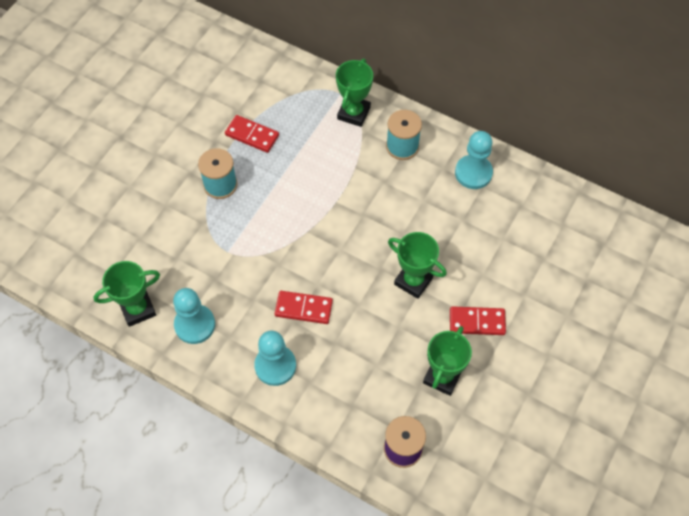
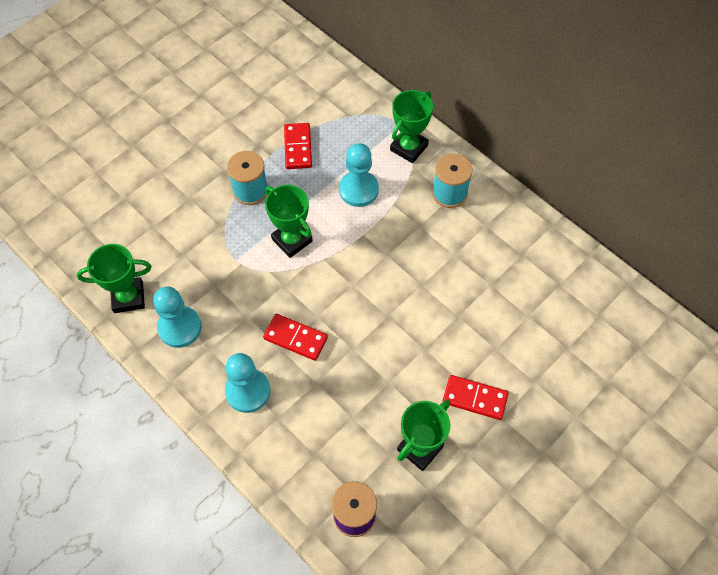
camera: 15 degrees right, 0 degrees up
red domino [225,115,279,153] -> red domino turned 45 degrees clockwise [284,123,312,169]
green trophy [388,232,447,299] -> green trophy moved to [265,185,313,258]
turquoise pawn [455,131,493,189] -> turquoise pawn moved to [339,143,379,207]

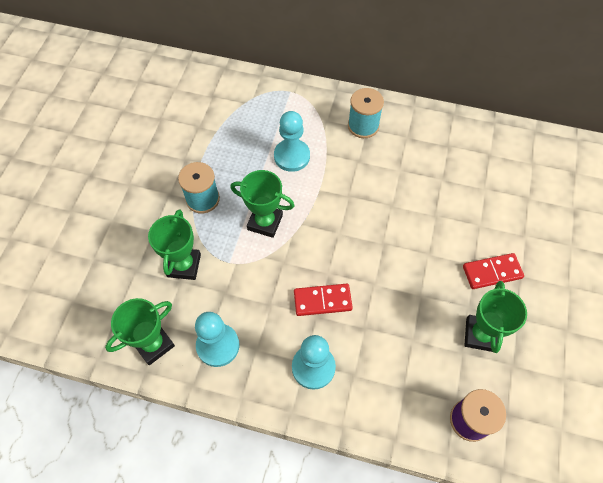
camera: 30 degrees left, 0 degrees up
red domino [284,123,312,169] -> none
green trophy [390,90,433,163] -> green trophy moved to [148,209,201,280]

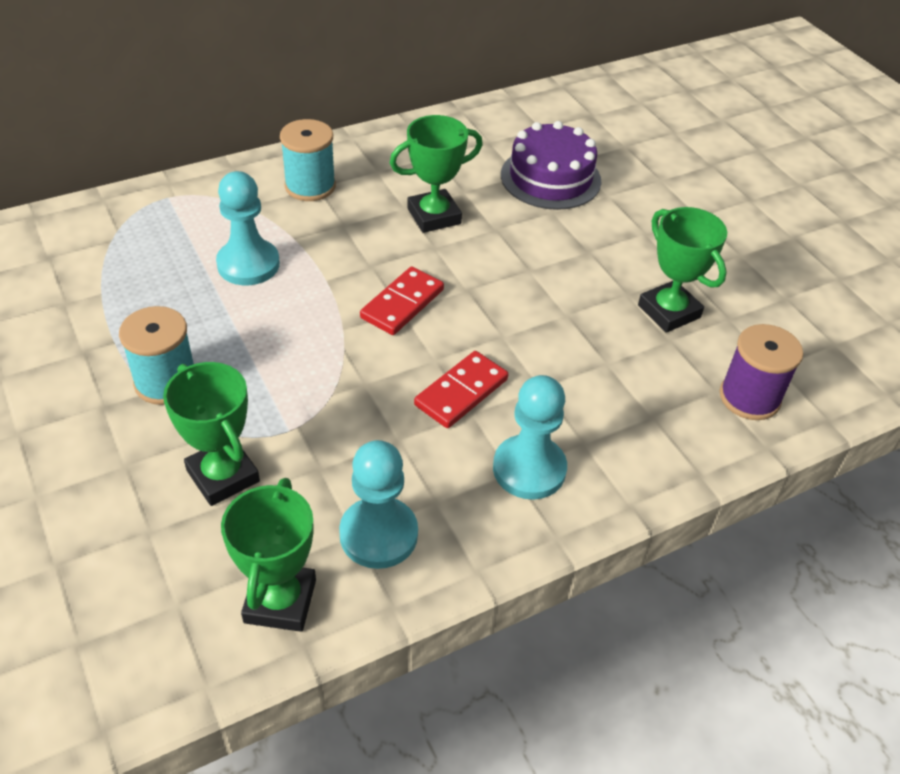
camera: 45 degrees left, 15 degrees down
green trophy [230,170,295,238] -> green trophy moved to [390,115,483,233]
red domino [463,253,524,289] -> red domino moved to [360,266,444,335]
none -> purple cake [501,121,601,210]

